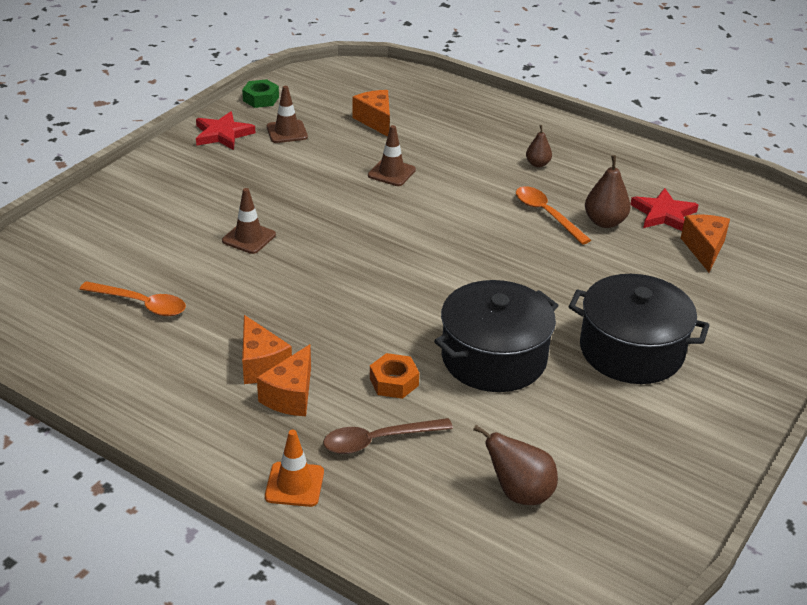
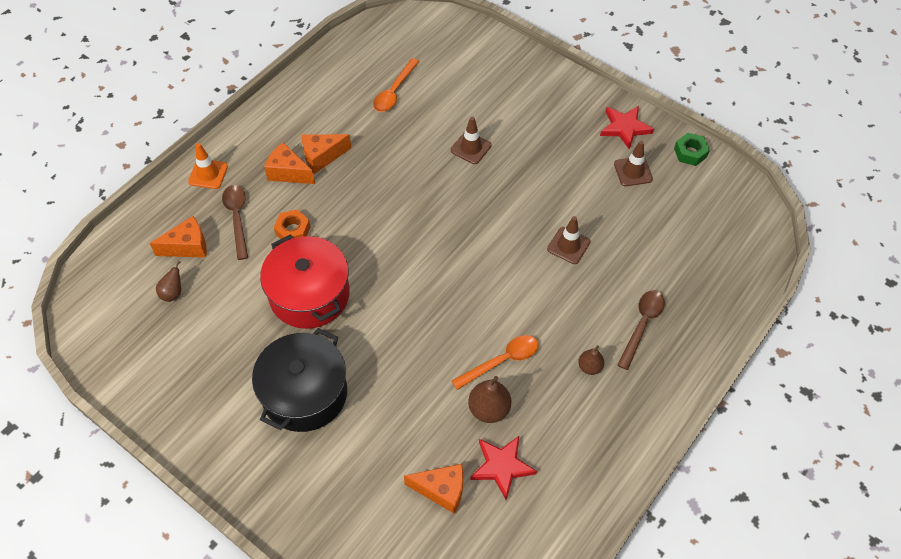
camera: 95 degrees right, 20 degrees up
orange cheese [352,90,390,137] -> orange cheese moved to [150,216,207,258]
black pot [434,280,559,392] -> red pot [260,234,350,329]
brown pear [473,425,558,505] -> brown pear [156,261,181,302], size x0.62
none -> brown spoon [617,290,665,370]

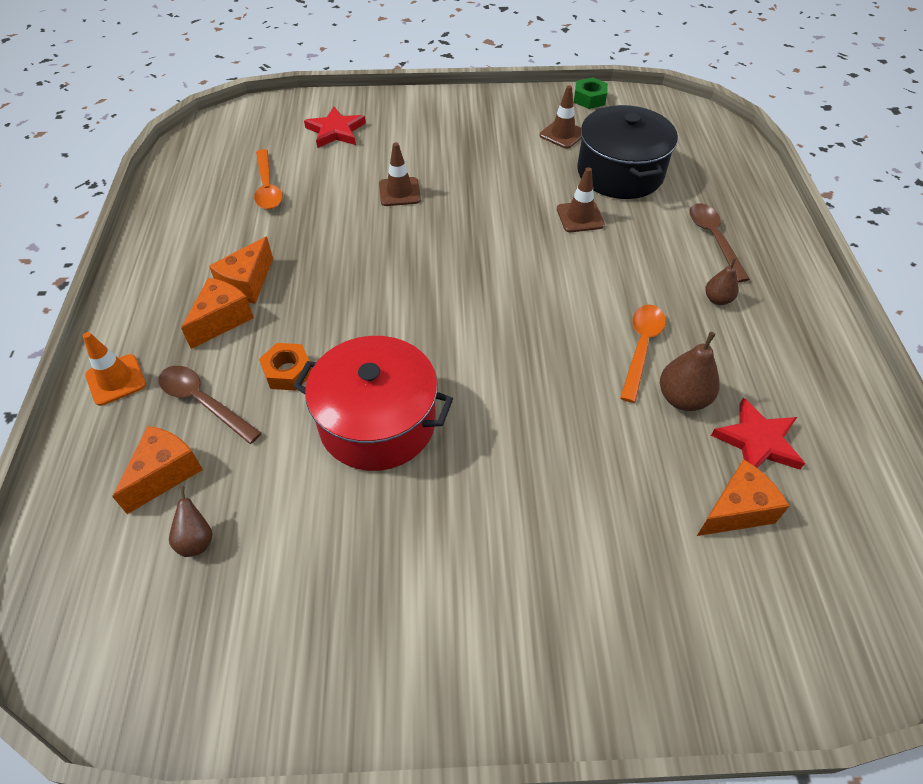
camera: 40 degrees left, 5 degrees down
black pot [252,328,347,432] -> black pot moved to [577,105,678,199]
orange cheese [264,142,315,184] -> orange cheese turned 135 degrees clockwise [181,278,254,349]
red star [600,106,654,150] -> red star moved to [304,106,366,148]

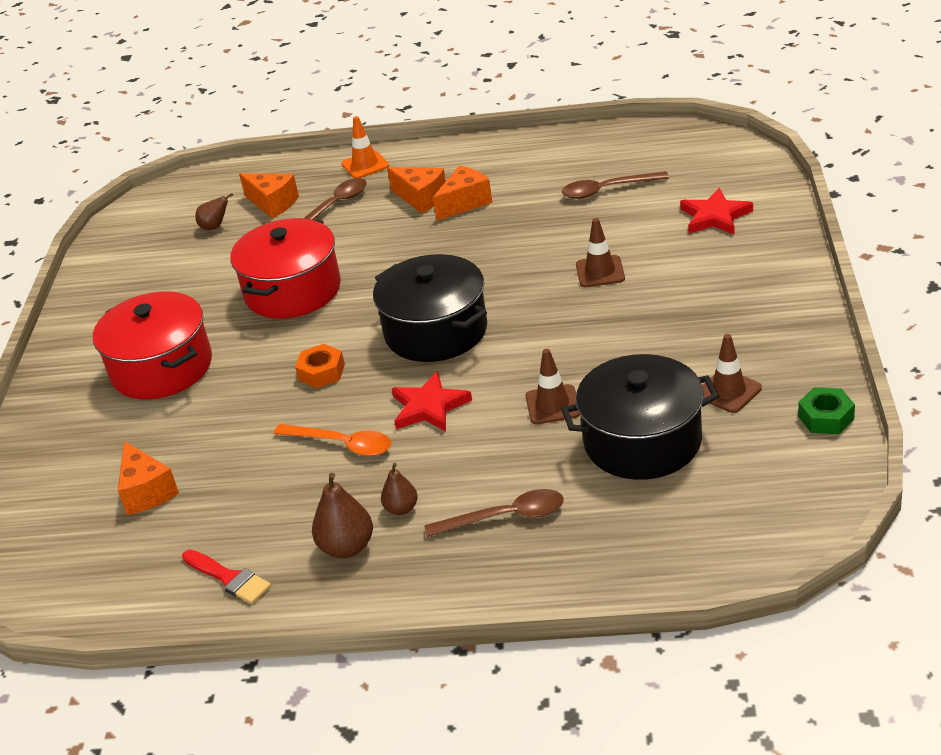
camera: 100 degrees right, 15 degrees down
orange cheese [209,236,273,304] -> orange cheese turned 105 degrees clockwise [433,166,492,221]
orange spoon [254,149,283,209] -> brown spoon [562,171,669,199]
orange nut [259,343,312,391] -> orange nut moved to [295,344,345,388]
brown pear [660,332,720,411] -> brown pear moved to [312,473,373,558]
red star [711,398,805,469] -> red star moved to [392,371,472,431]
none -> red pot [93,292,212,400]
none -> red brush [182,550,271,604]
none -> black pot [373,254,487,362]

